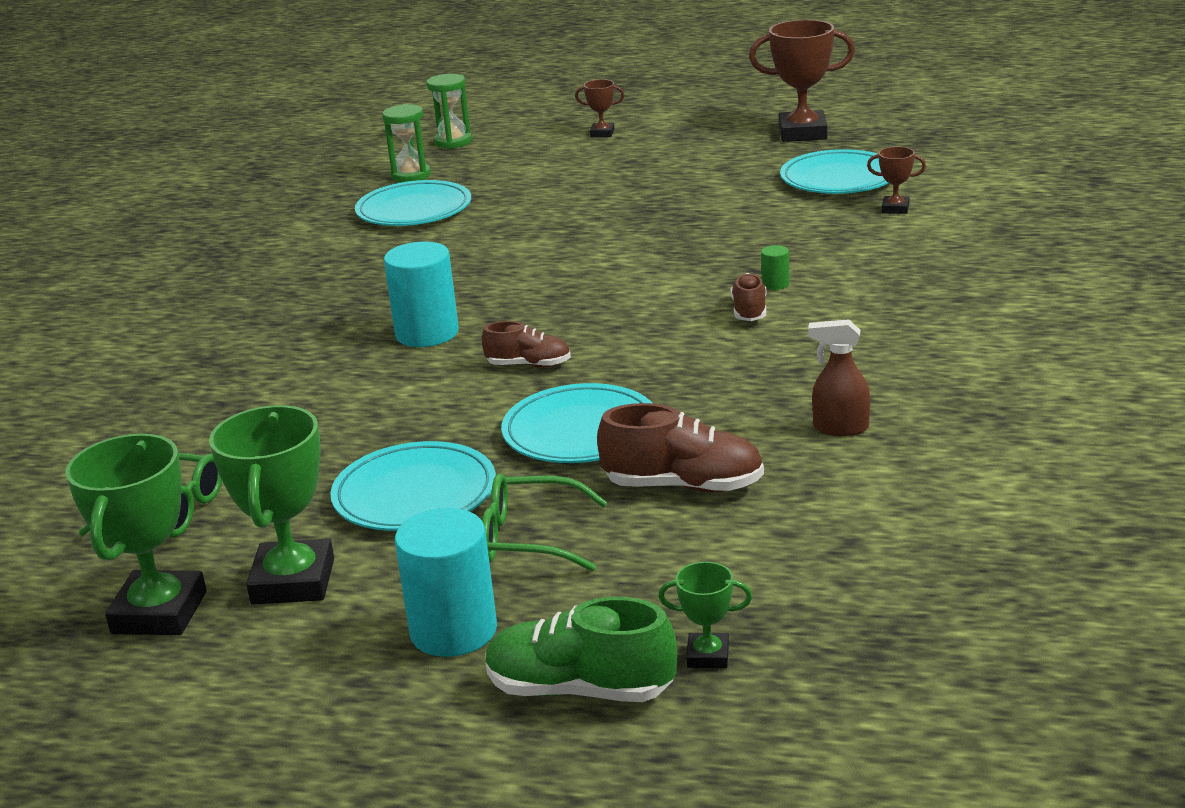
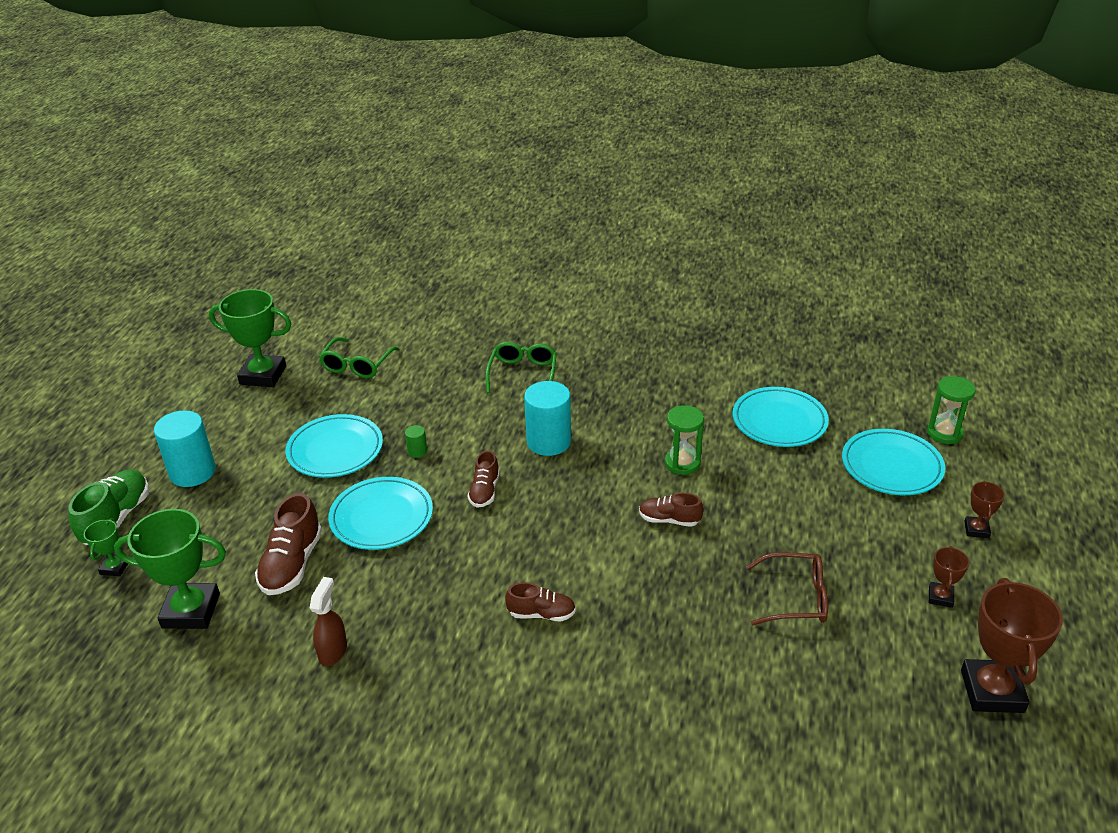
camera: 90 degrees right, 10 degrees up
green trophy [209,405,334,605] -> green trophy moved to [114,509,226,629]
green hourglass [382,104,431,182] -> green hourglass moved to [665,405,704,475]
green glasses [482,473,607,571] -> green glasses moved to [485,342,557,393]
green cylinder [761,245,789,290] -> green cylinder moved to [405,425,427,458]
turquoise plate [780,149,888,194] -> turquoise plate moved to [842,429,945,495]
brown trophy [867,146,926,214] -> brown trophy moved to [929,546,969,608]
none -> brown shoe [639,493,703,527]
none -> brown glasses [746,552,828,625]

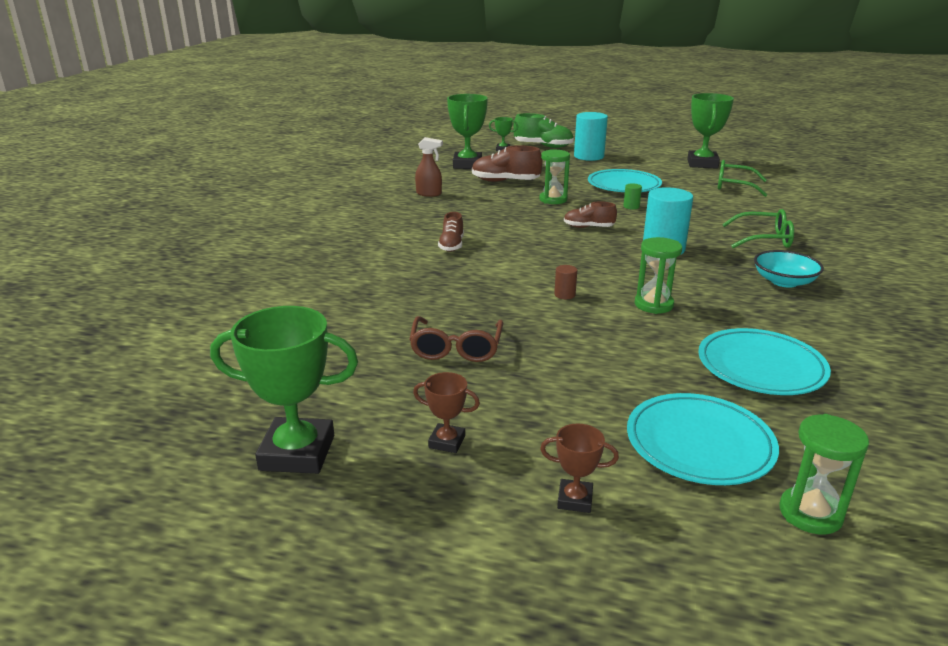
camera: 90 degrees right, 10 degrees down
turquoise plate [328,477,433,550] -> green hourglass [539,149,570,204]
brown shoe [639,493,703,527] -> brown cylinder [554,265,577,299]
brown trophy [961,578,1063,713] -> green trophy [210,306,358,474]
none -> turquoise bowl [754,250,824,288]

